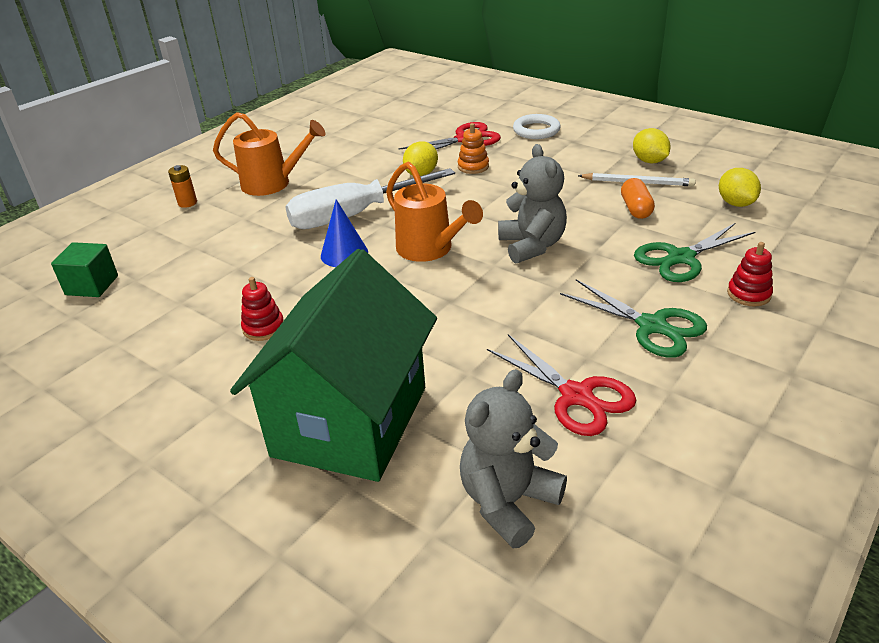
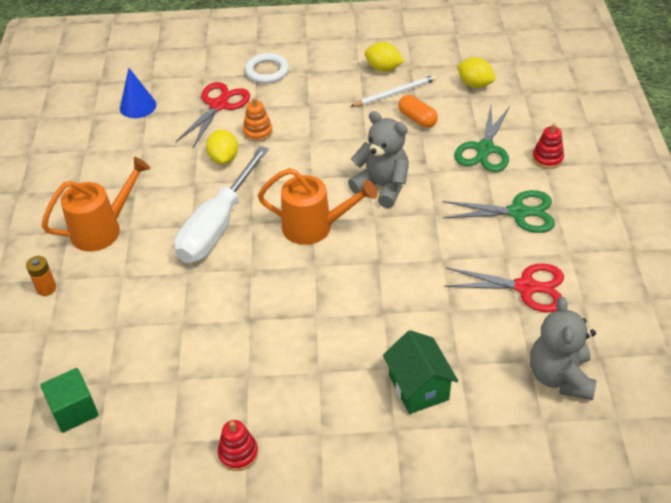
camera: 40 degrees left, 10 degrees up
green house [230,249,437,482] -> green house [383,330,458,414], size x0.49
red stacking toy [241,277,284,341] -> red stacking toy moved to [218,420,258,471]
blue cone [321,199,368,267] -> blue cone moved to [120,68,156,118]

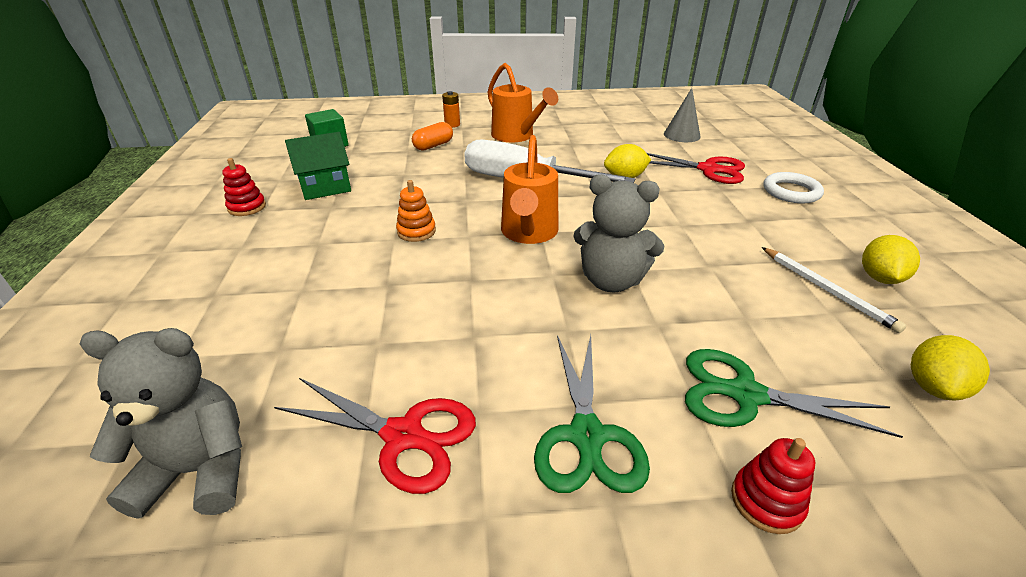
camera: 85 degrees right, 10 degrees down
blue cone [120,68,156,118] -> grey cone [664,88,701,142]
orange stacking toy [243,97,273,142] -> orange stacking toy moved to [396,180,436,242]
grey teddy bear [348,111,409,208] -> grey teddy bear turned 75 degrees clockwise [573,174,664,292]
green house [383,330,458,414] -> green house moved to [285,132,351,200]
orange capsule [398,95,438,128] -> orange capsule moved to [412,122,453,151]
red scissors [444,263,564,313] -> red scissors turned 75 degrees counterclockwise [274,378,476,494]

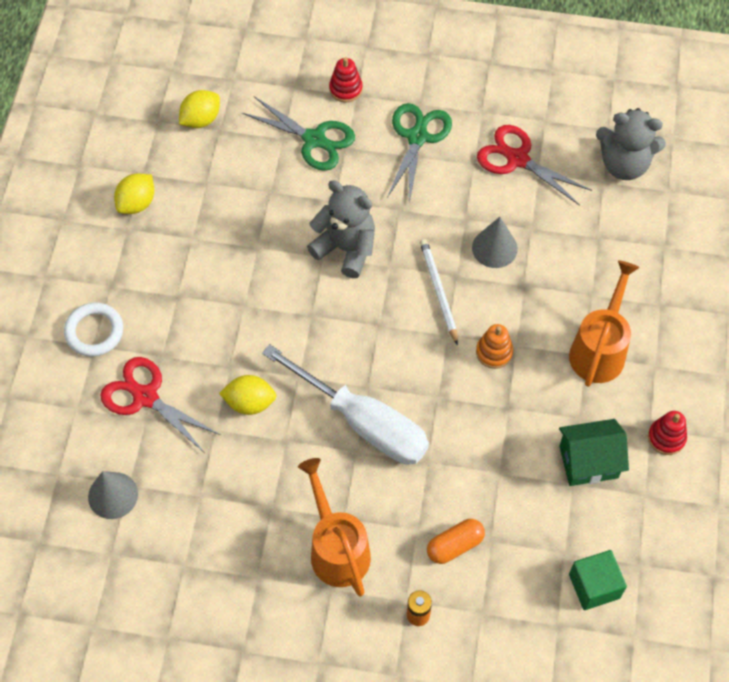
camera: 165 degrees left, 25 degrees up
orange watering can [501,135,558,244] -> orange watering can moved to [569,261,639,387]
white pencil [762,247,906,333] -> white pencil moved to [420,239,458,345]
none -> grey cone [472,217,518,268]

